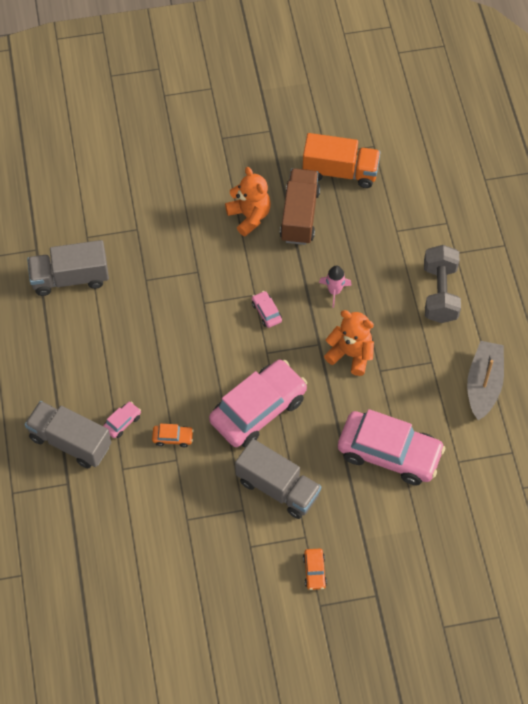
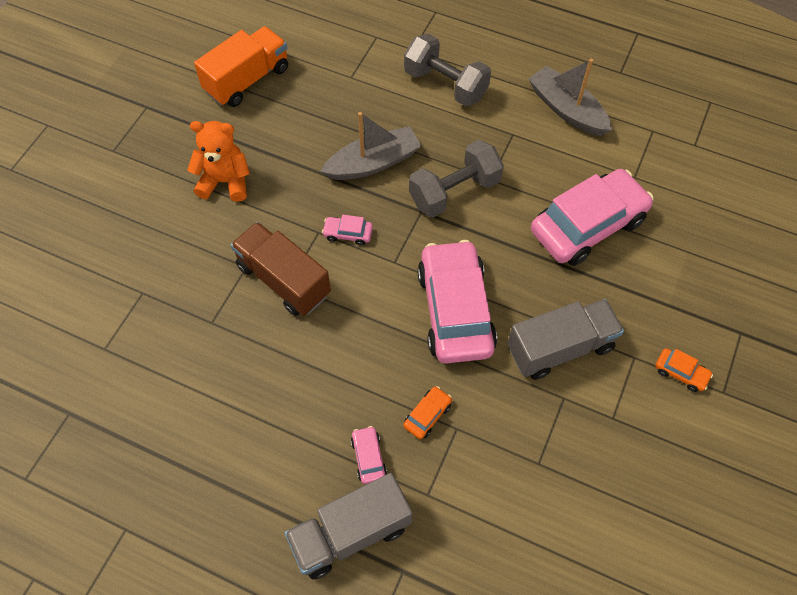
camera: 55 degrees left, 0 degrees up
grey truck [27,240,109,296] -> none
brown truck [280,168,320,245] -> brown truck moved to [231,222,331,316]
pink rocket [319,266,352,308] -> grey boat [320,112,421,180]
orange teddy bear [324,310,374,376] -> grey dumbbell [409,140,504,218]

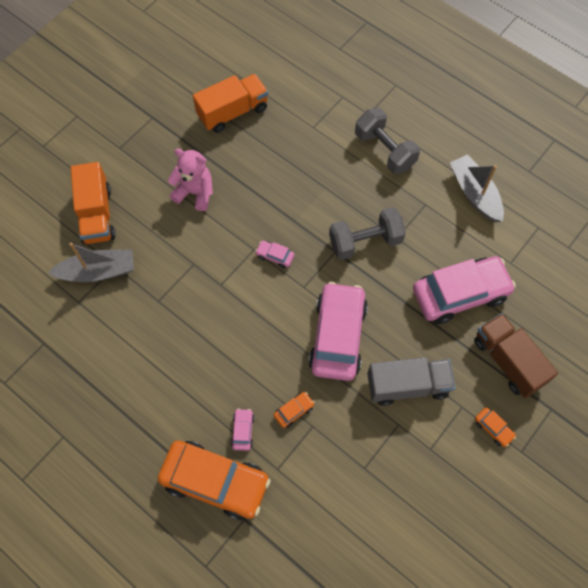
camera: 15 degrees right, 5 degrees up
orange teddy bear [187,121,250,202] -> pink teddy bear [168,149,213,211]
brown truck [231,222,331,316] -> brown truck moved to [474,313,558,398]
grey truck [284,473,412,579] -> orange car [158,441,271,520]
grey boat [320,112,421,180] -> grey boat moved to [48,242,134,282]
none -> orange truck [71,162,116,244]

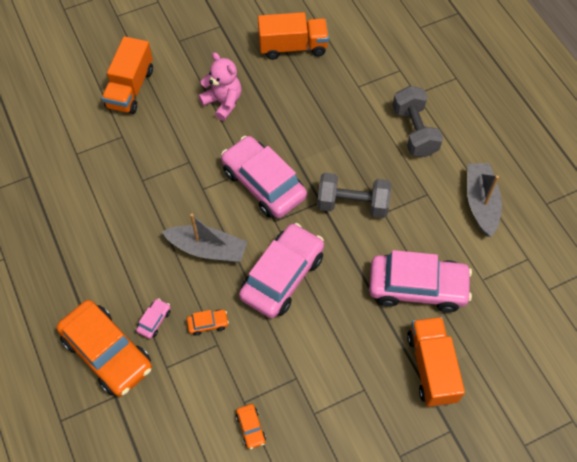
camera: 25 degrees right, 5 degrees down
grey boat [48,242,134,282] -> grey boat moved to [161,213,247,263]
pink car [255,241,295,268] -> pink car [221,136,307,218], size x2.49
grey truck [367,357,456,406] -> none
brown truck [474,313,558,398] -> orange truck [407,317,465,407]
orange car [475,407,516,447] -> orange car moved to [236,404,266,449]

